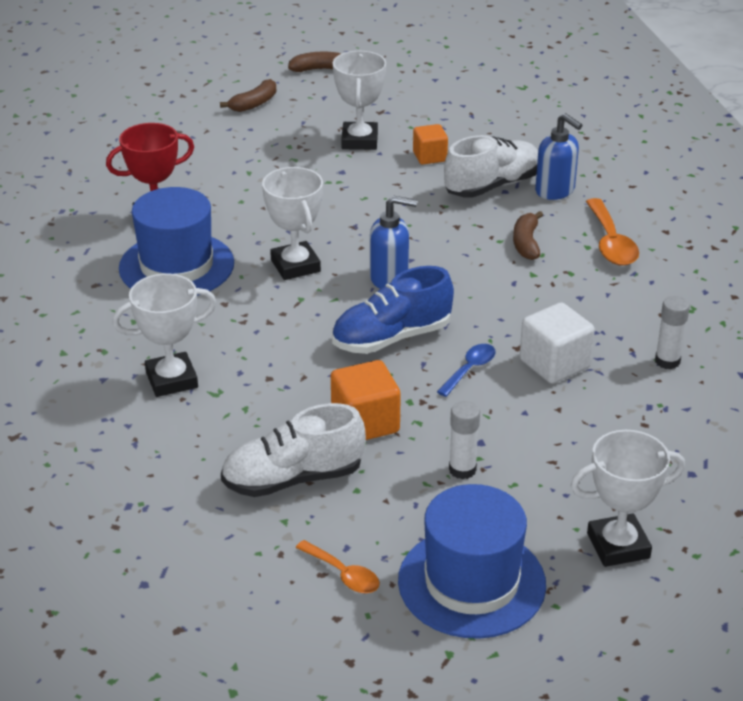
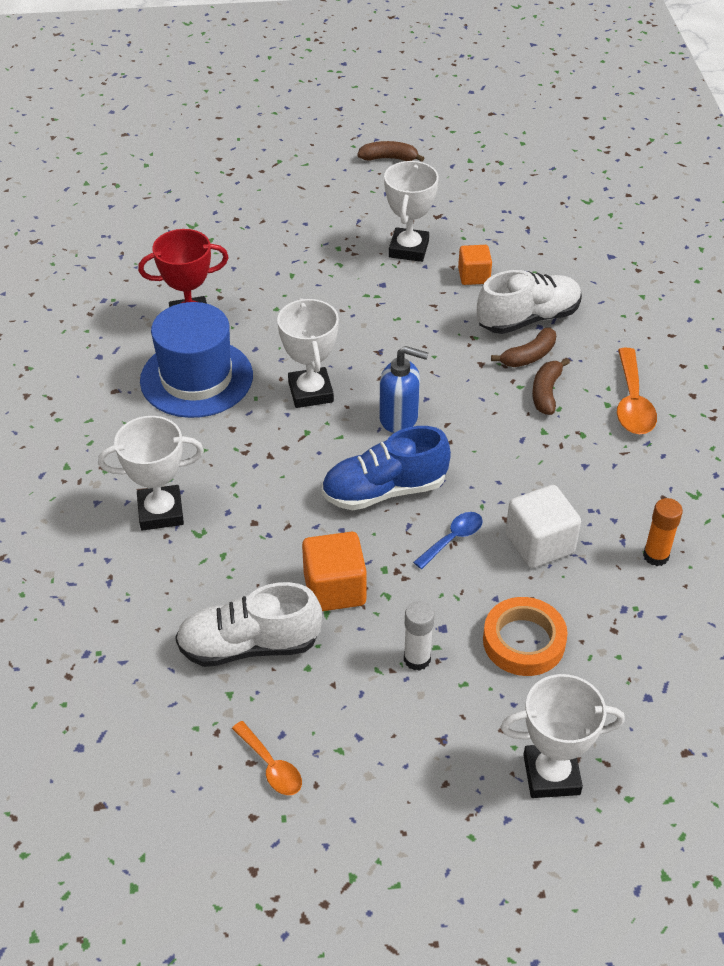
camera: 10 degrees right, 10 degrees up
brown banana [220,79,277,112] -> brown banana moved to [491,327,556,367]
blue hat [398,484,546,639] -> none
blue soap dispenser [535,113,582,200] -> none
white glue stick [655,296,690,369] -> orange glue stick [643,498,683,566]
none -> orange tape [483,597,568,676]

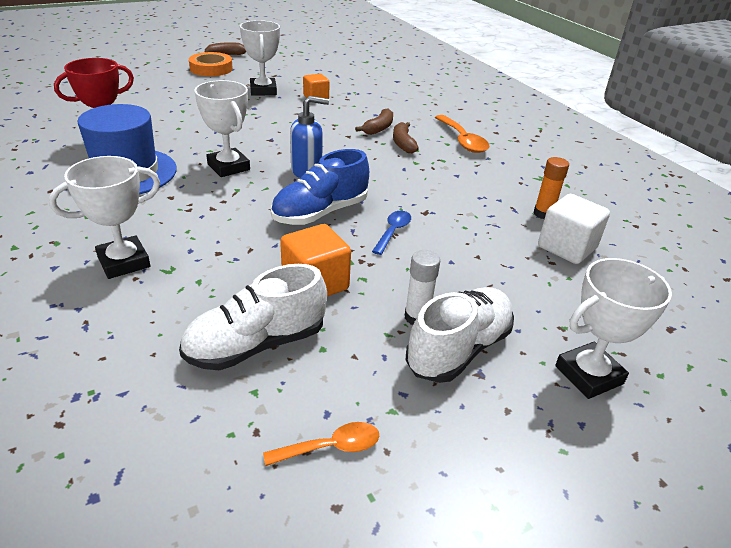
camera: 25 degrees left, 10 degrees down
orange spoon [232,721,302,795] -> orange spoon turned 45 degrees counterclockwise [263,422,379,466]
white shoe [477,270,582,334] -> white shoe moved to [406,287,514,383]
orange tape [483,597,568,676] -> orange tape moved to [189,52,233,76]
white cube [506,485,581,568] -> white cube moved to [538,194,610,264]

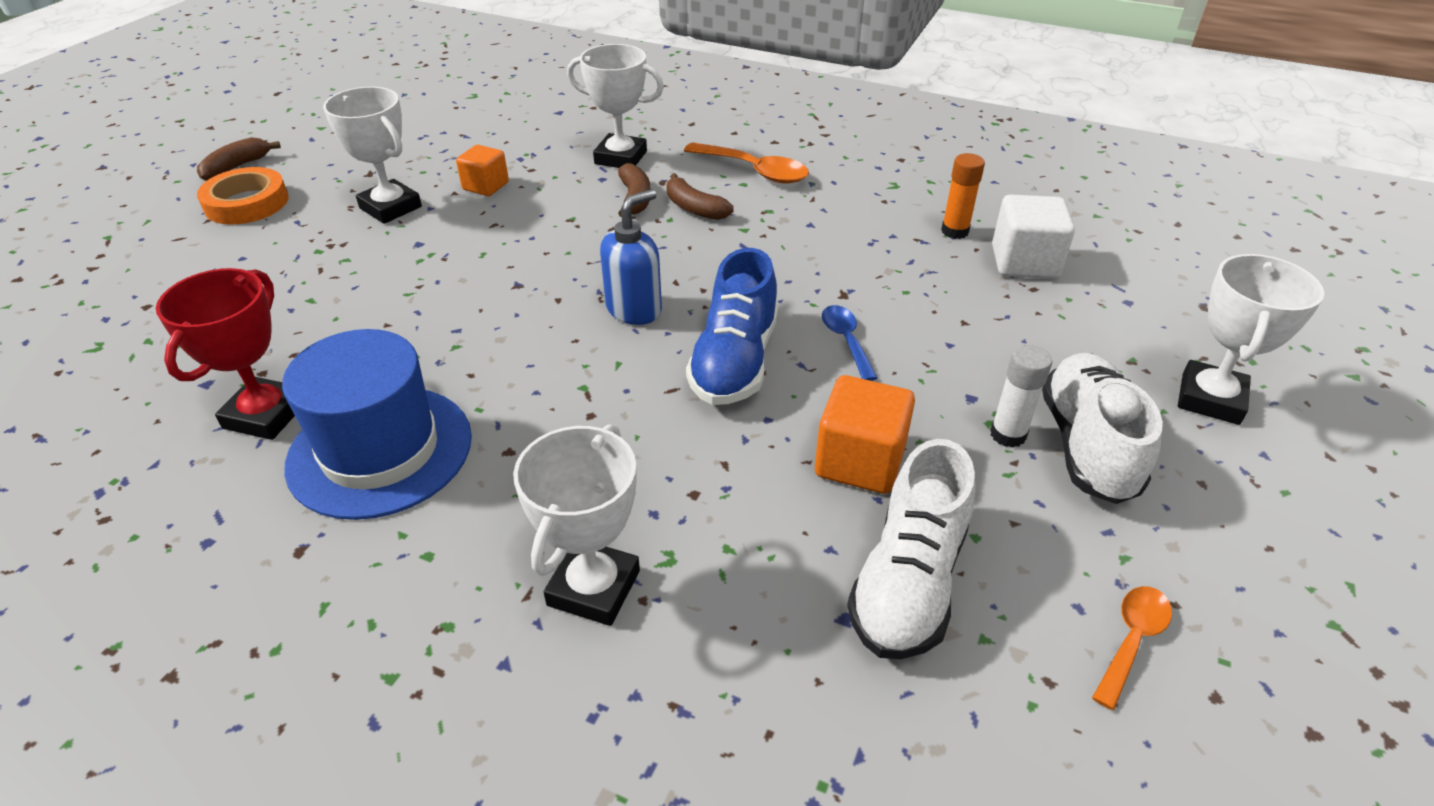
camera: 35 degrees left, 5 degrees up
white trophy [194,80,250,177] -> white trophy moved to [567,44,664,168]

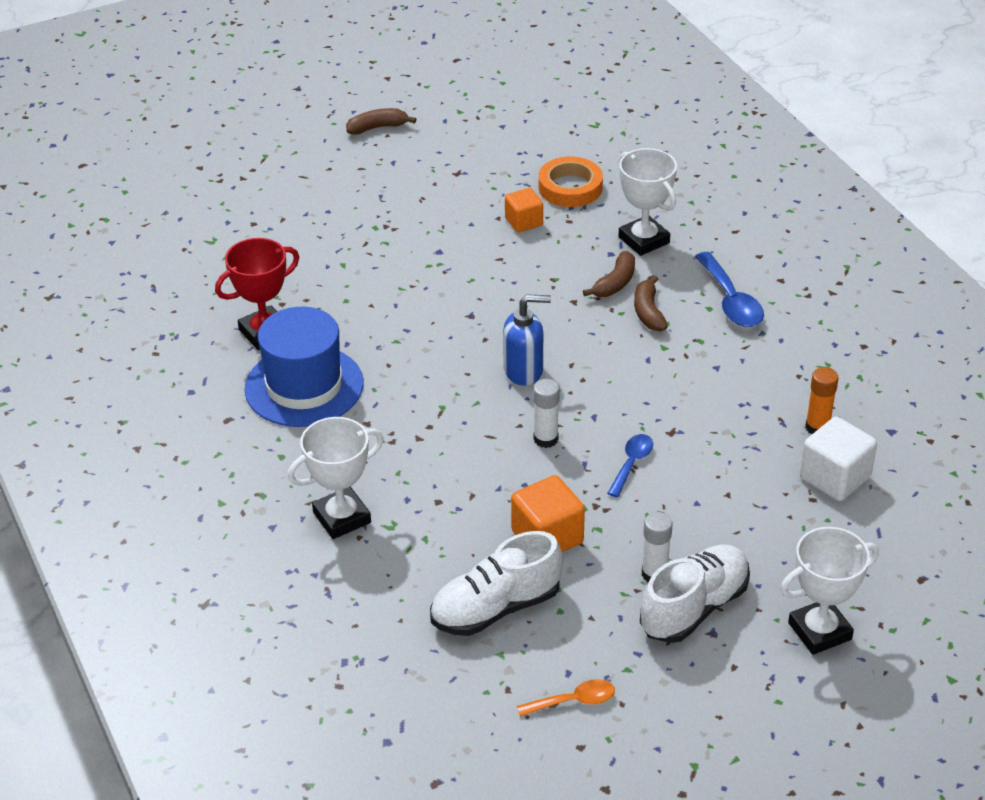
camera: 40 degrees right, 0 degrees up
orange tape [197,167,289,225] -> orange tape moved to [539,157,603,207]
white trophy [323,87,422,224] -> none
orange spoon [684,142,809,184] -> blue spoon [695,252,764,327]
blue shoe [686,248,778,405] -> white glue stick [533,379,560,448]

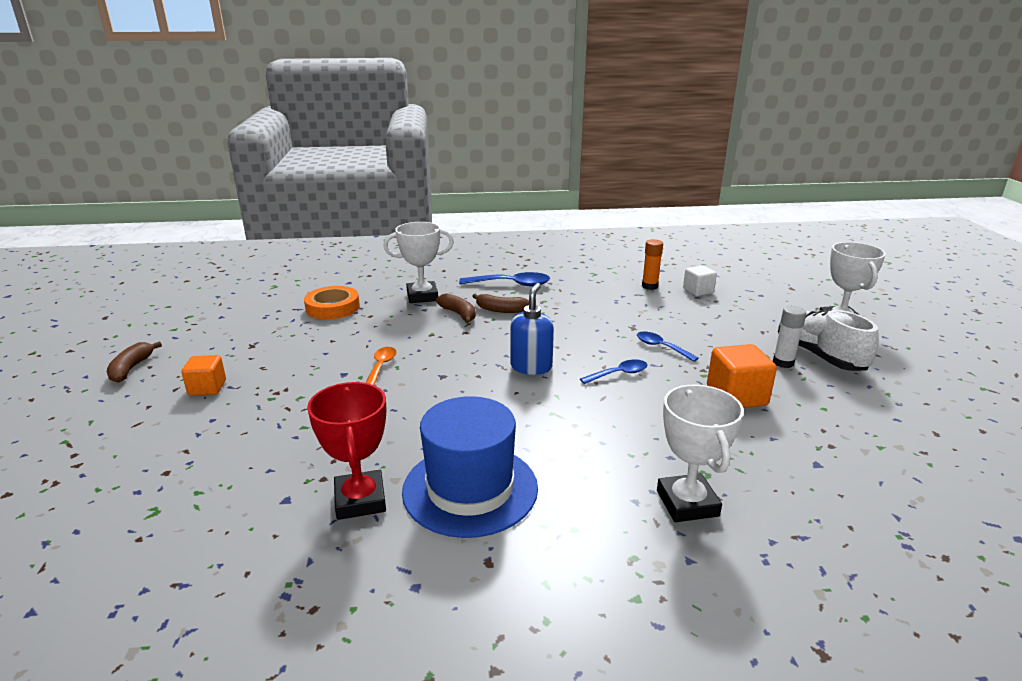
camera: 70 degrees left, 15 degrees down
white shoe [430,531,563,636] -> none
orange cube [505,188,543,233] -> orange cube moved to [181,355,226,396]
orange spoon [517,679,615,717] -> orange spoon moved to [366,347,396,385]
white glue stick [533,379,560,448] -> blue spoon [580,359,647,384]
white cube [800,417,877,501] -> white cube [683,265,717,296], size x0.65

